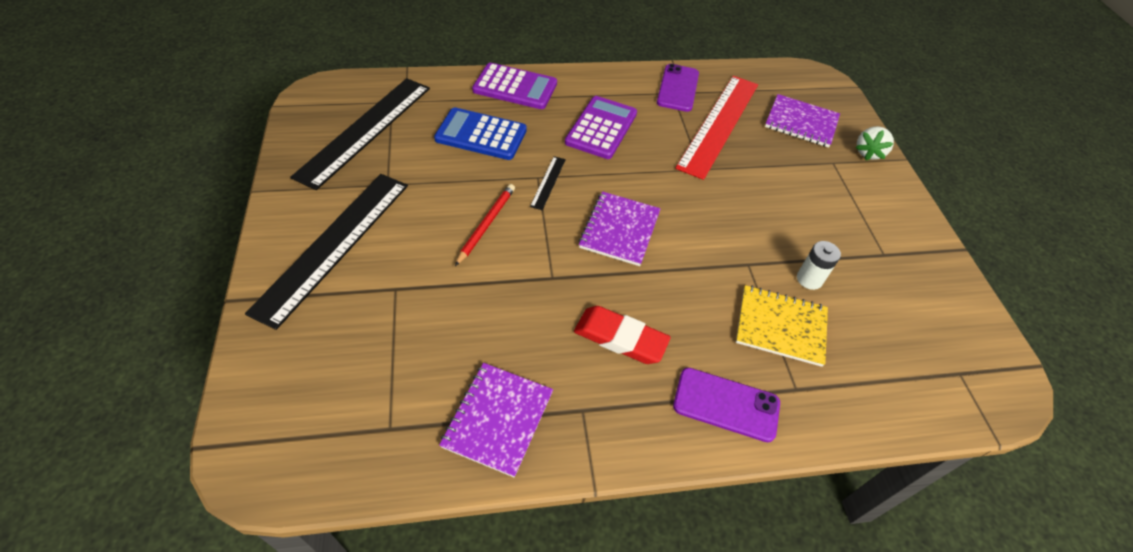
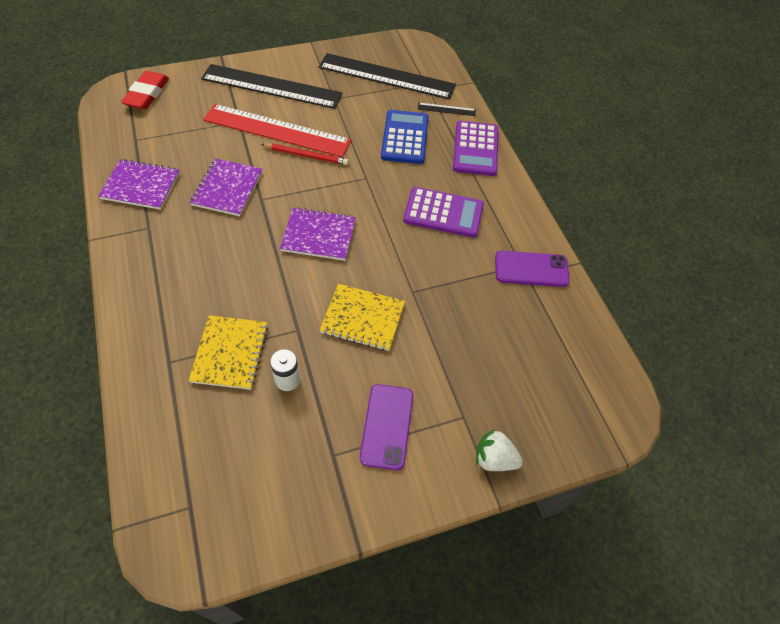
camera: 80 degrees right, 5 degrees up
black ruler [530,156,566,210] -> black ruler moved to [418,103,476,116]
red eraser [574,306,671,364] -> red eraser moved to [121,71,169,110]
purple phone [673,368,780,442] -> purple phone moved to [360,384,413,471]
red ruler [675,76,758,180] -> red ruler moved to [203,104,351,157]
purple notebook [765,94,840,148] -> purple notebook moved to [190,158,263,216]
none -> yellow notebook [320,284,405,351]

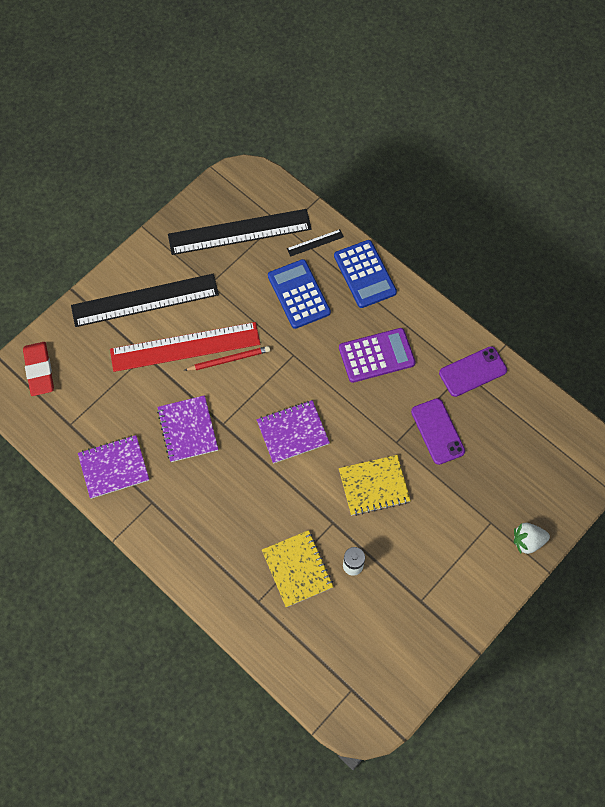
camera: 25 degrees left, 10 degrees up
purple phone [360,384,413,471] -> purple phone moved to [411,398,465,465]
purple calculator [453,121,498,176] -> blue calculator [334,240,397,308]

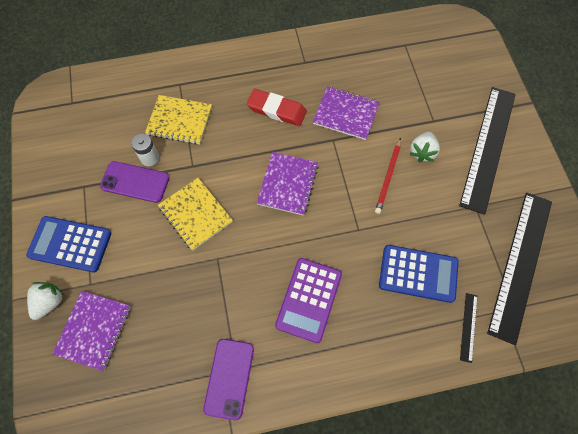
camera: 125 degrees right, 0 degrees up
red eraser [23,342,54,396] -> red eraser moved to [247,89,307,126]
purple notebook [78,435,149,499] -> purple notebook moved to [52,291,131,371]
red ruler [110,322,260,372] -> white strawberry [409,132,440,162]
blue calculator [334,240,397,308] -> blue calculator moved to [26,216,111,273]
yellow notebook [339,455,411,516] -> yellow notebook turned 60 degrees counterclockwise [158,178,233,251]
purple phone [411,398,465,465] -> purple phone moved to [100,161,170,203]

